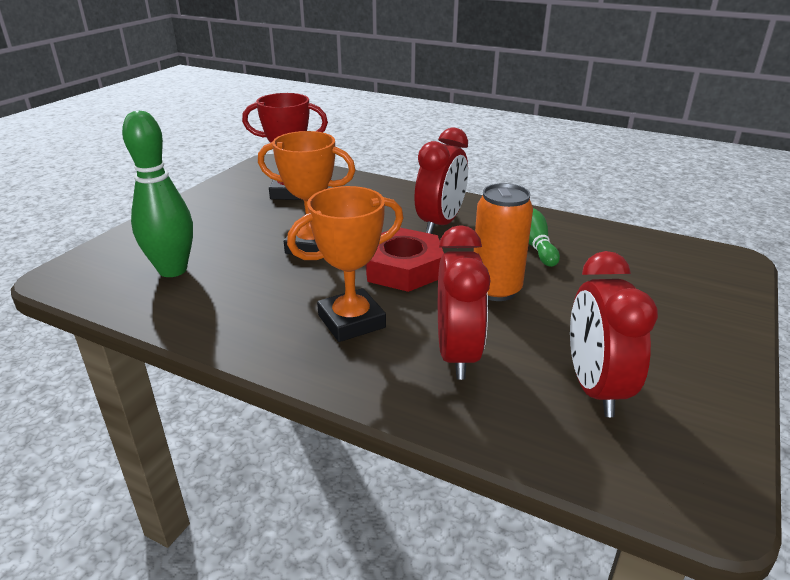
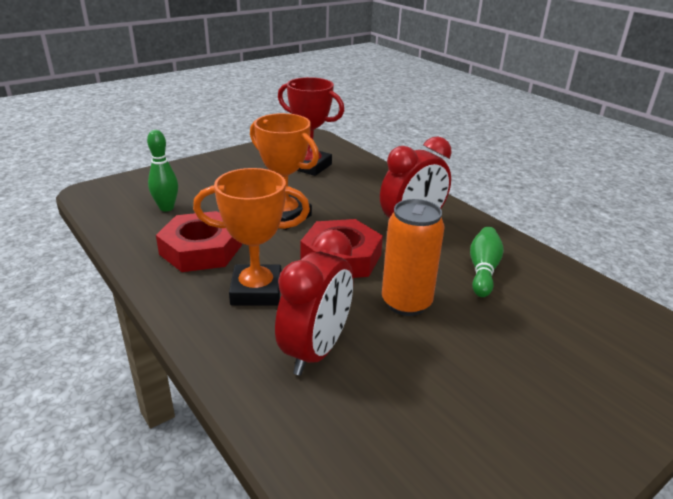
camera: 25 degrees right, 0 degrees up
green bowling pin [122,111,193,277] -> green bowling pin [147,130,178,211], size x0.61
red clock [570,251,658,417] -> none
none -> red nut [156,211,242,272]

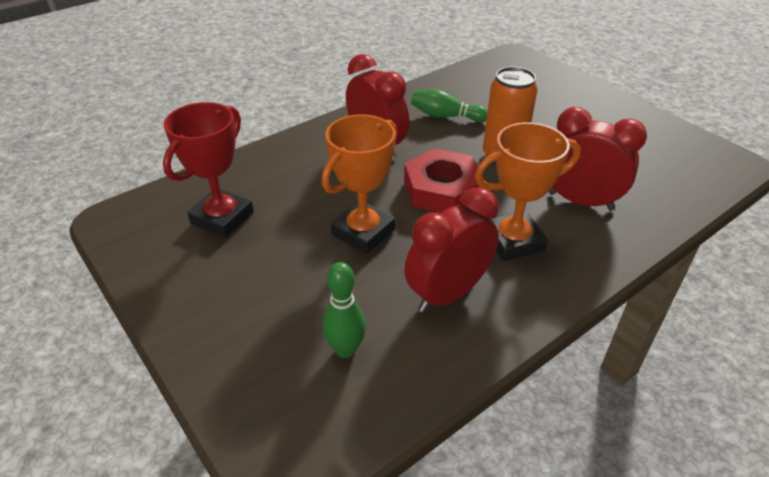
camera: 90 degrees left, 10 degrees up
red nut [156,211,242,272] -> red clock [404,187,499,313]
orange trophy [193,168,310,305] -> orange trophy turned 75 degrees clockwise [474,122,581,261]

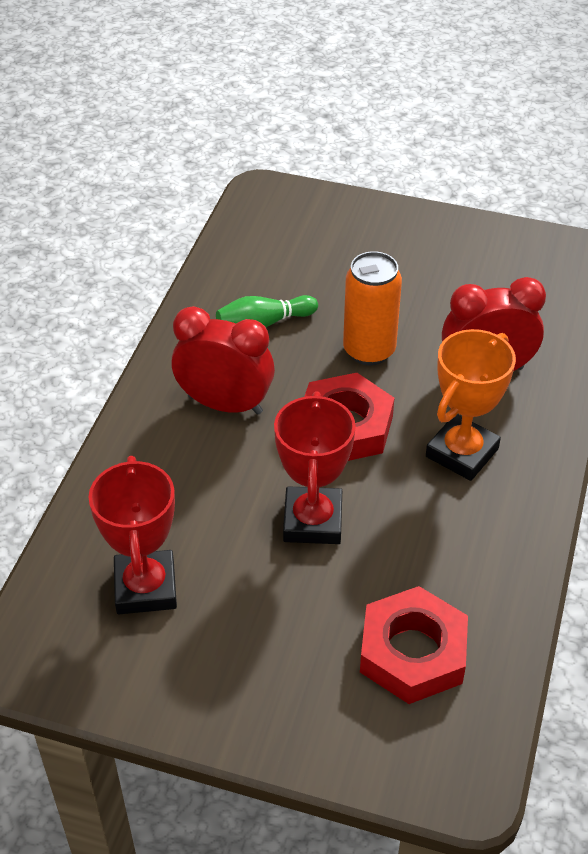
camera: 35 degrees left, 5 degrees up
orange trophy [322,114,397,254] -> red trophy [274,391,356,544]
green bowling pin [323,262,366,358] -> red nut [360,586,468,704]
red clock [404,187,499,313] -> none

